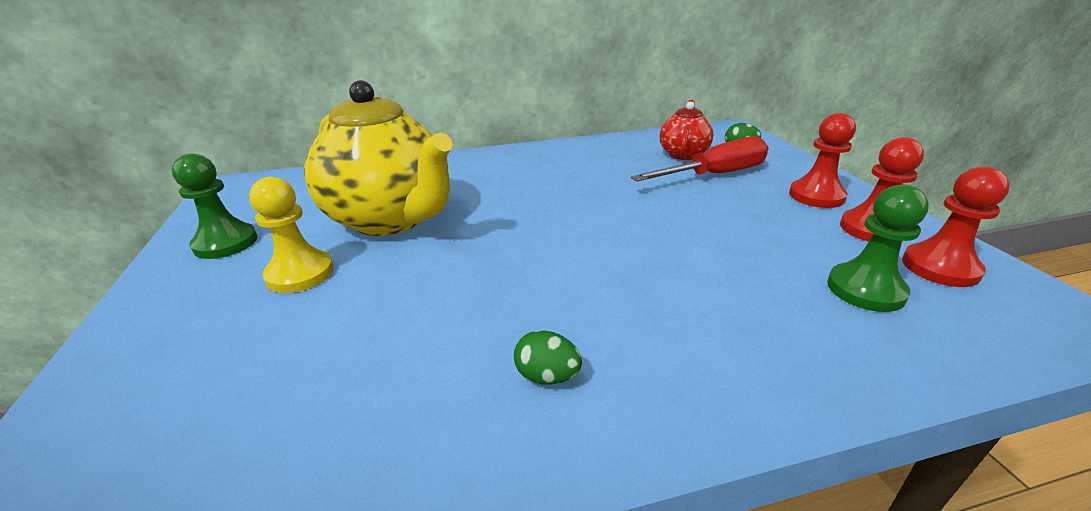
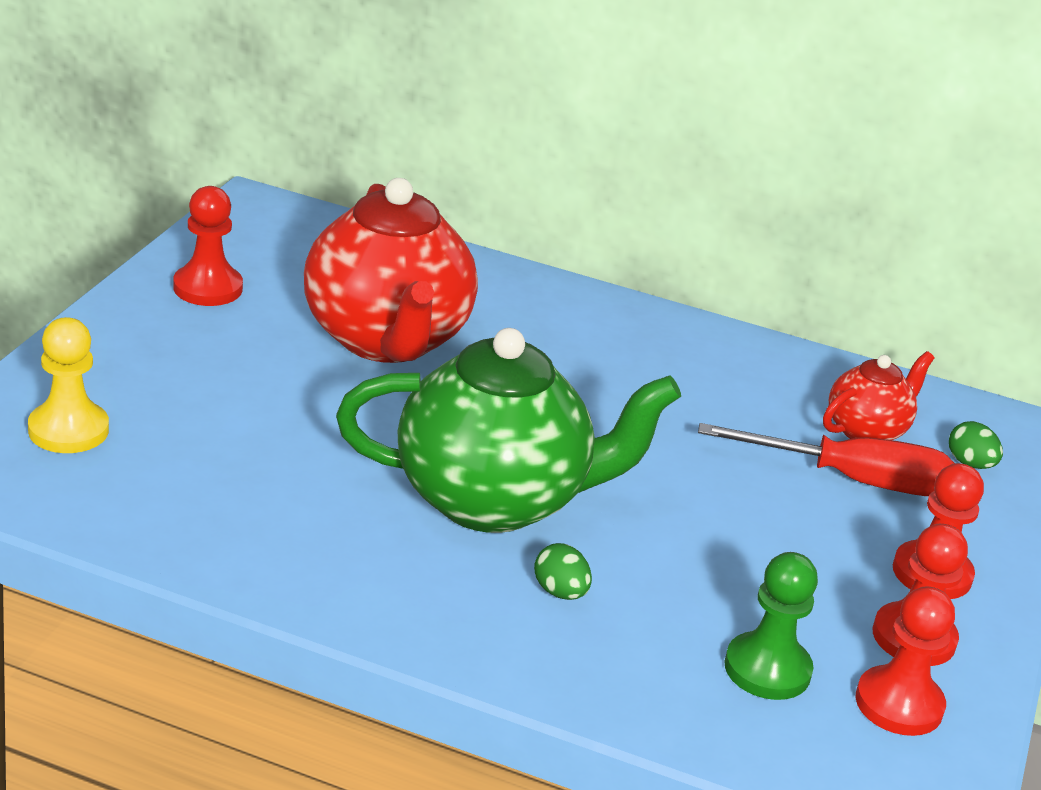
camera: 30 degrees right, 0 degrees up
green pawn [172,153,257,259] -> red pawn [173,186,243,306]
yellow pawn [249,177,334,293] -> yellow pawn moved to [28,317,109,453]
yellow teapot [304,80,453,236] -> red teapot [304,178,478,363]
green egg [514,330,582,385] -> green egg moved to [534,543,592,600]
none -> green teapot [336,328,681,533]

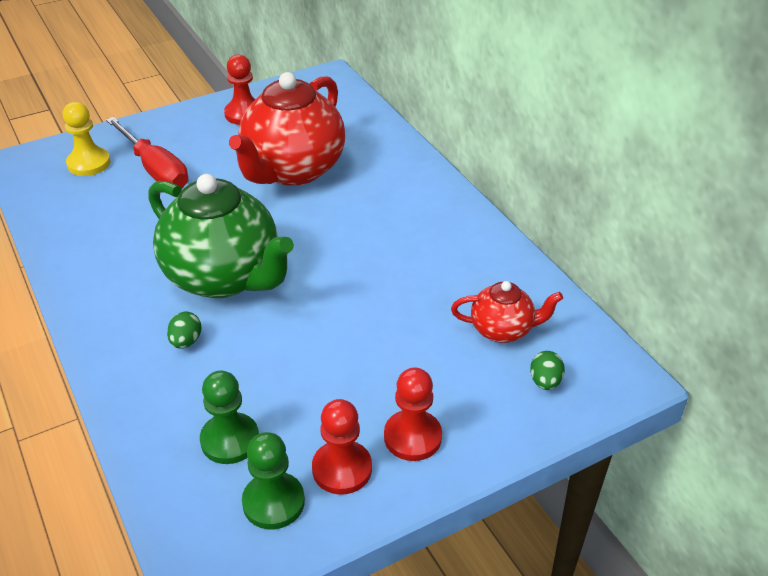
camera: 45 degrees right, 10 degrees up
red screwdriver [698,423,954,496] -> red screwdriver moved to [106,117,188,188]
red pawn [856,586,955,736] -> green pawn [242,432,305,529]

